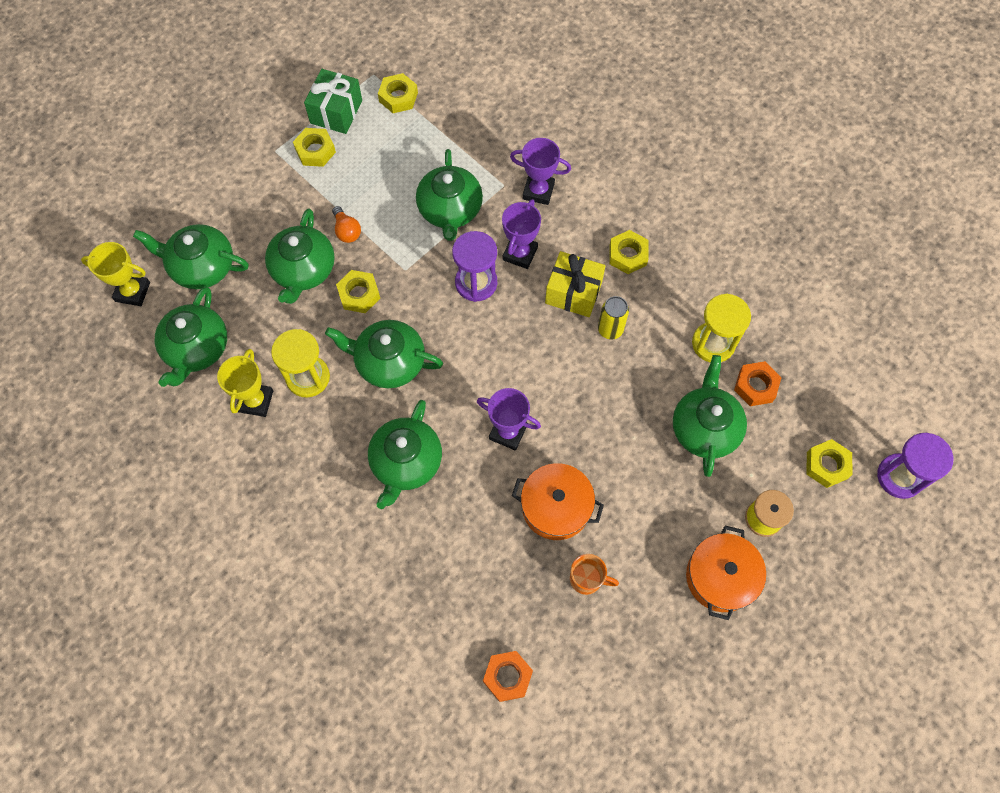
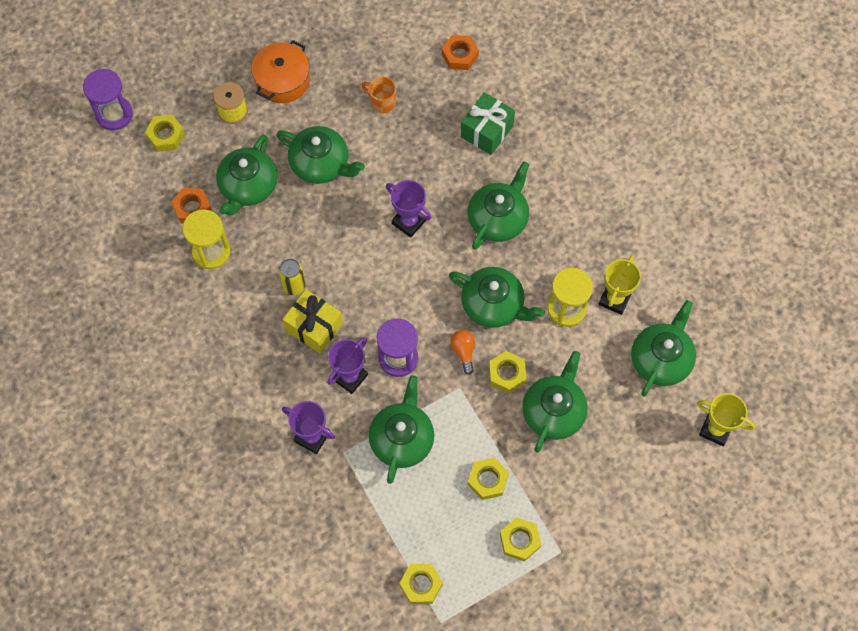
camera: 165 degrees left, 0 degrees up
green teapot [133,224,249,289] -> green teapot moved to [276,126,365,184]
green gift [304,69,362,134] -> green gift moved to [461,92,515,155]
orange light bulb [332,206,361,243] -> orange light bulb moved to [451,330,475,375]
orange pot [512,463,604,540] -> none
yellow nut [609,230,649,274] -> yellow nut moved to [468,458,509,500]

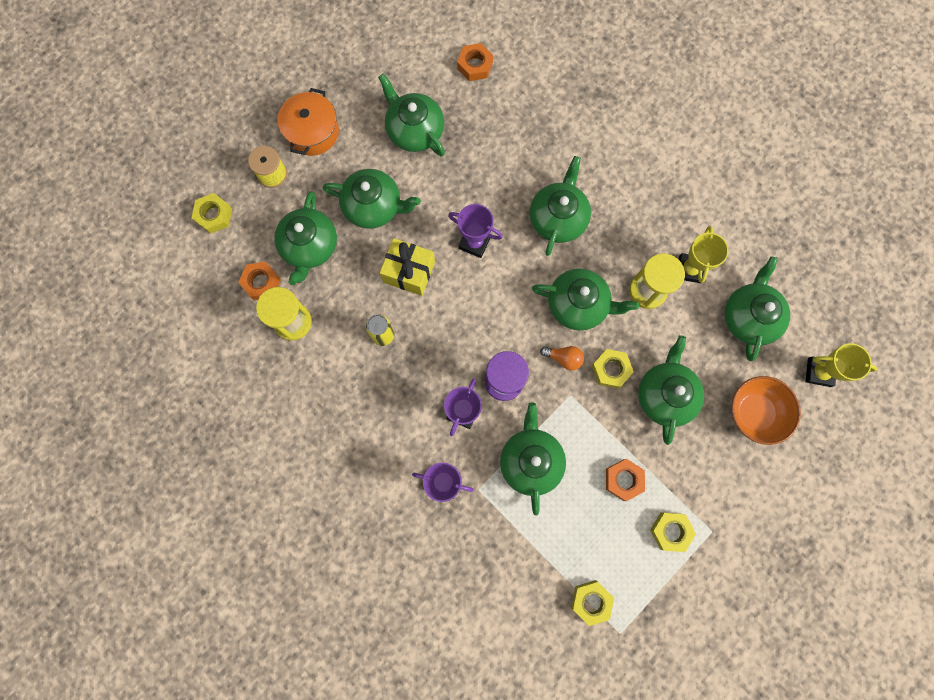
camera: 15 degrees left, 10 degrees up
purple hourglass [83,69,133,130] -> none
yellow gift [283,289,343,353] -> yellow gift moved to [380,238,435,296]
orange mug [361,76,396,113] -> green teapot [378,73,445,156]
orange light bulb [451,330,475,375] -> orange light bulb turned 135 degrees clockwise [540,346,584,371]
green gift [461,92,515,155] -> none
yellow nut [468,458,509,500] -> orange nut [606,459,645,501]
none -> orange bowl [731,376,801,445]

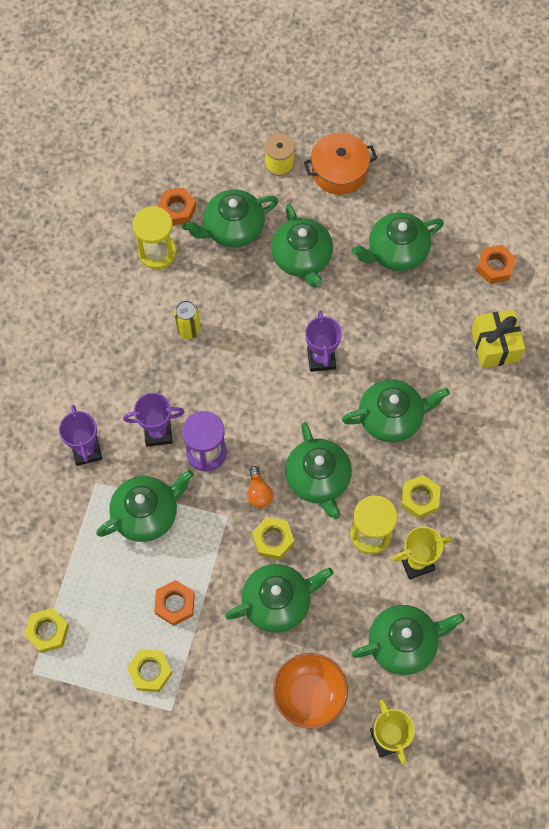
camera: 60 degrees right, 10 degrees down
yellow nut [192,193,232,234] -> yellow nut moved to [401,475,441,519]
green teapot [378,73,445,156] -> green teapot turned 135 degrees counterclockwise [351,212,444,271]
yellow gift [380,238,435,296] -> yellow gift moved to [471,309,525,368]

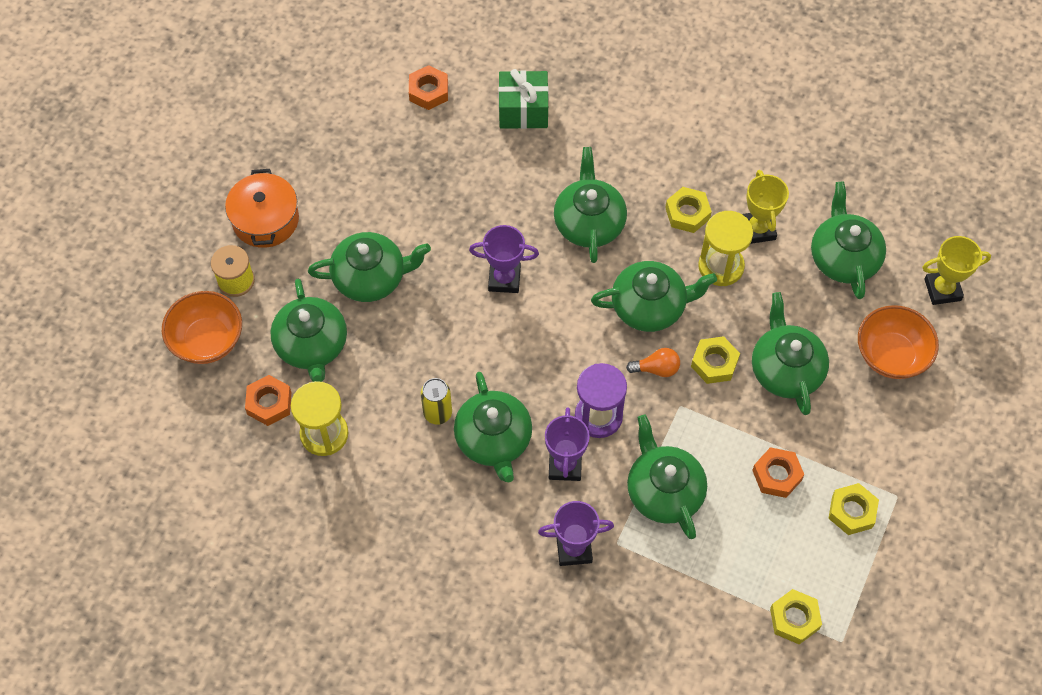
camera: 80 degrees left, 5 degrees down
green teapot [351,212,444,271] -> green teapot moved to [454,372,532,483]
yellow gift [471,309,525,368] -> green gift [498,69,549,129]
none -> orange bowl [162,291,242,364]

